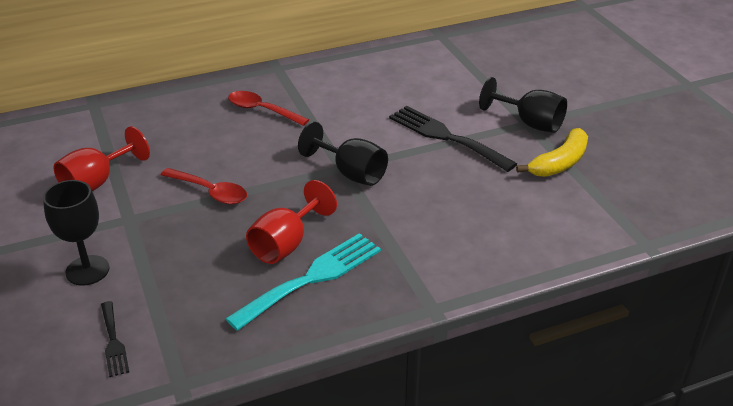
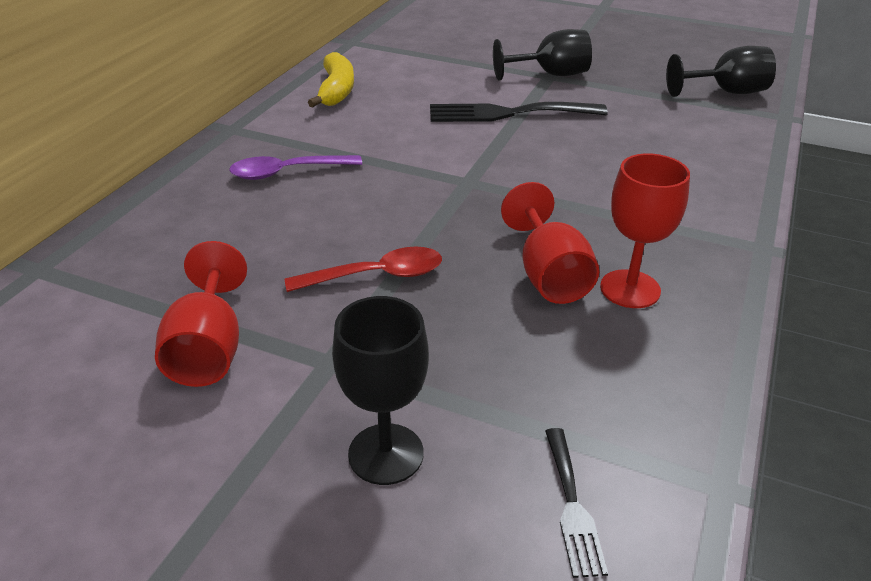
camera: 45 degrees left, 0 degrees up
black fork [101,301,129,377] -> black fork turned 60 degrees clockwise [545,428,608,578]
turquoise fork [225,233,381,331] -> red goblet [600,153,690,308]
red spoon [228,91,309,126] -> purple spoon [229,155,362,180]
black goblet [298,122,388,186] -> black goblet moved to [666,46,776,97]
yellow banana [516,128,588,177] -> yellow banana moved to [308,52,354,108]

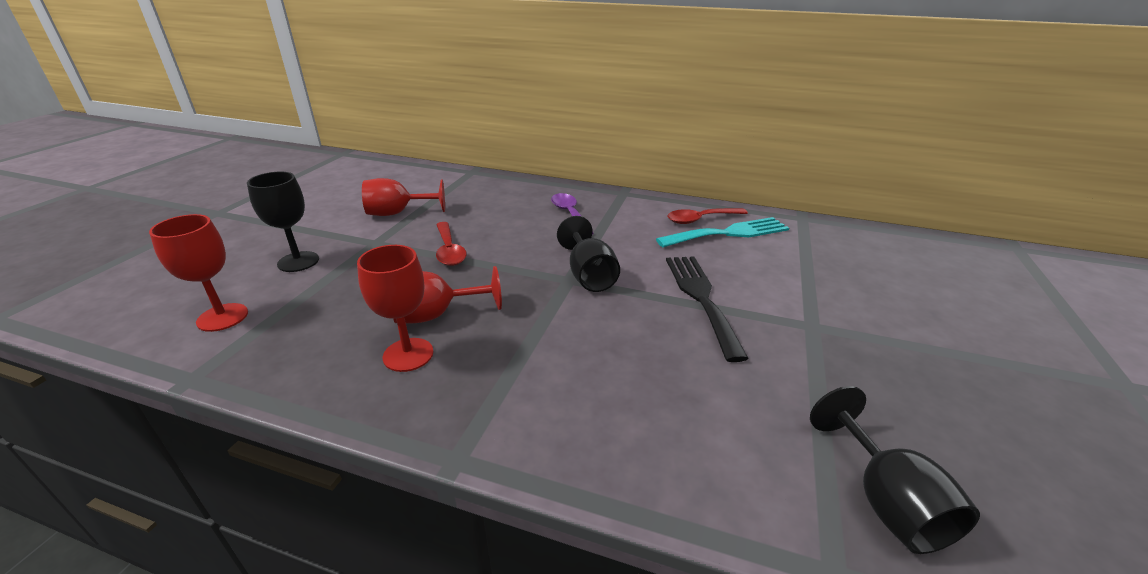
camera: 85 degrees right, 5 degrees down
yellow banana [308,52,354,108] -> red spoon [668,208,748,224]
black goblet [493,29,592,80] -> black goblet moved to [557,216,620,292]
black fork [545,428,608,578] -> red goblet [149,214,248,332]
none -> turquoise fork [656,217,789,247]

